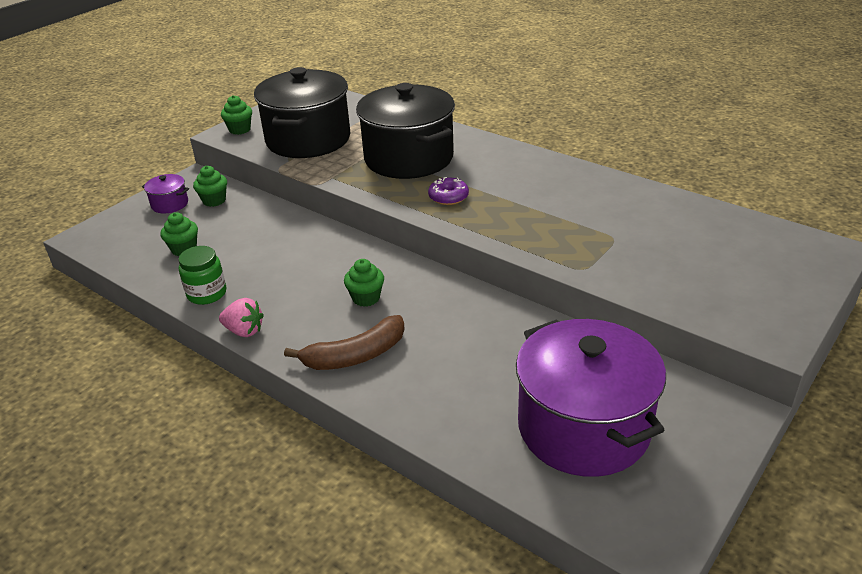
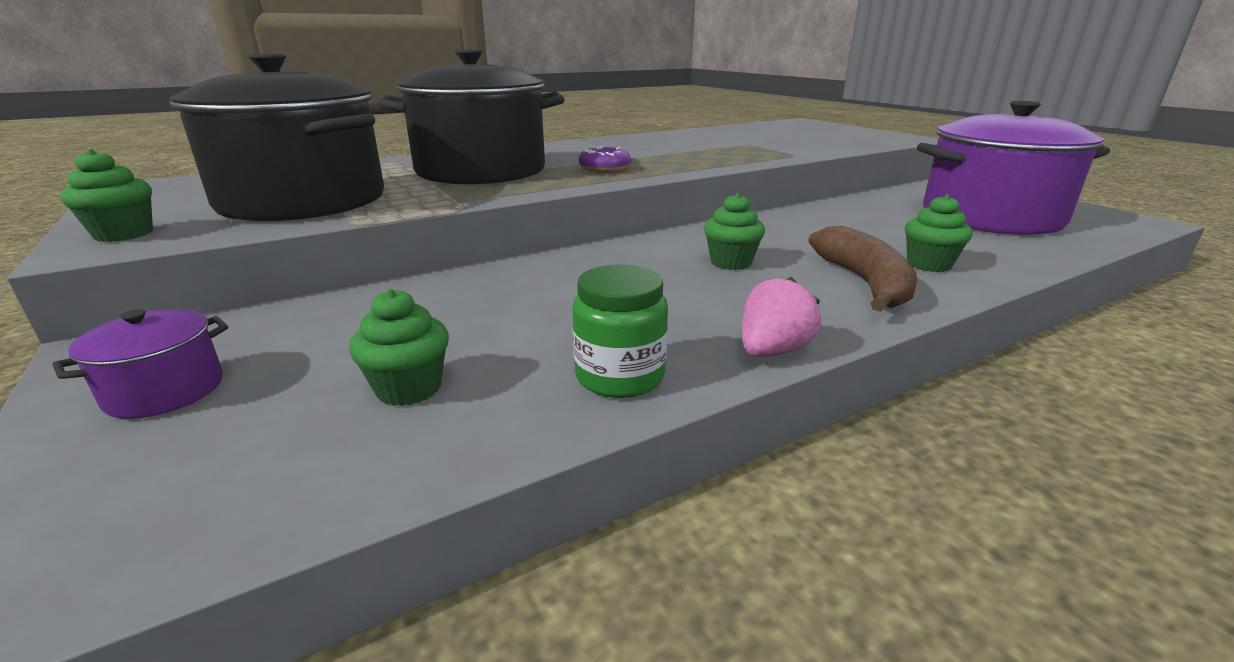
camera: 70 degrees left, 10 degrees down
green cupcake [193,166,227,207] -> green cupcake moved to [905,194,973,272]

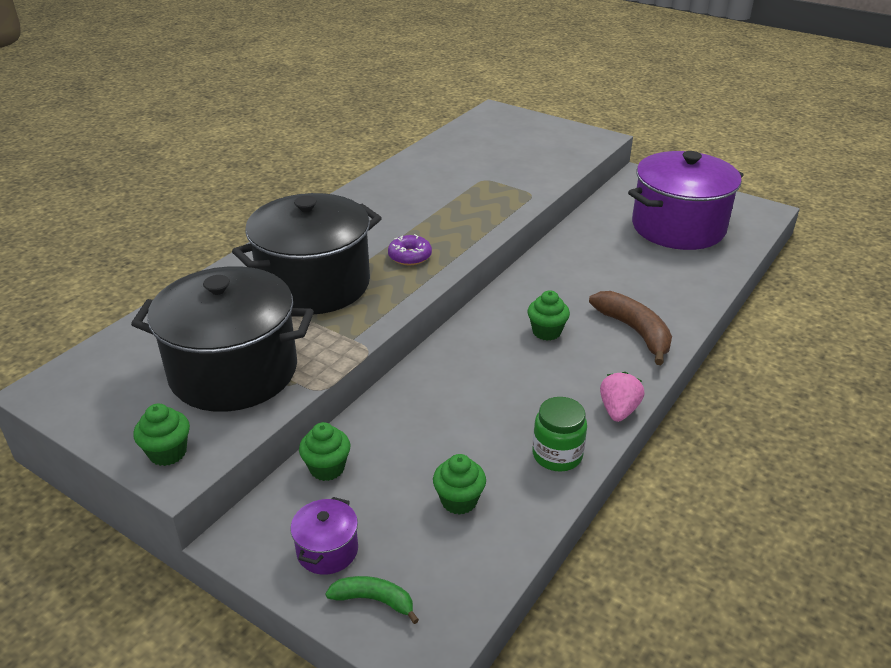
camera: 25 degrees left, 10 degrees up
green cupcake [905,194,973,272] -> green cupcake moved to [299,422,351,481]
none -> green banana [325,576,419,624]

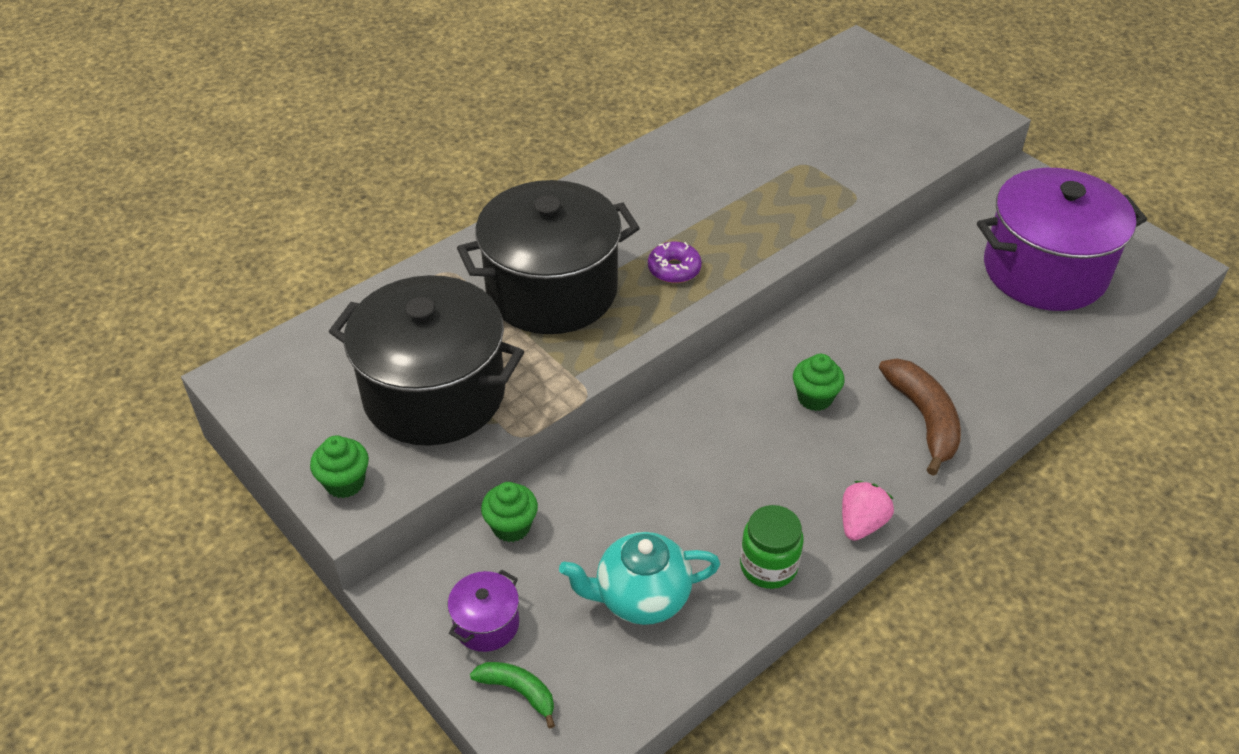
camera: 15 degrees right, 10 degrees up
green cupcake [433,454,486,515] -> turquoise teapot [559,532,720,625]

